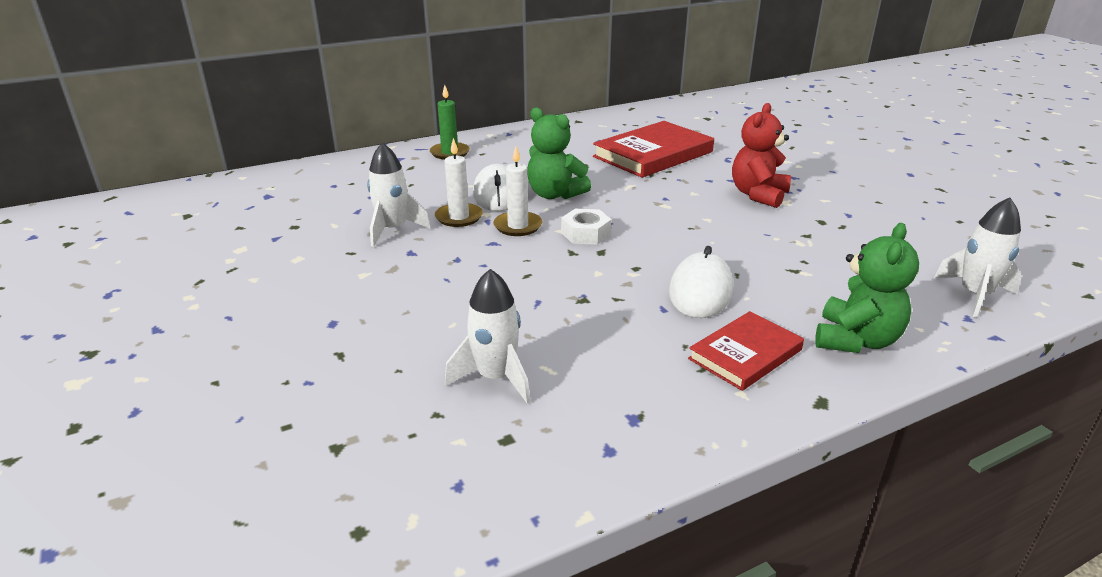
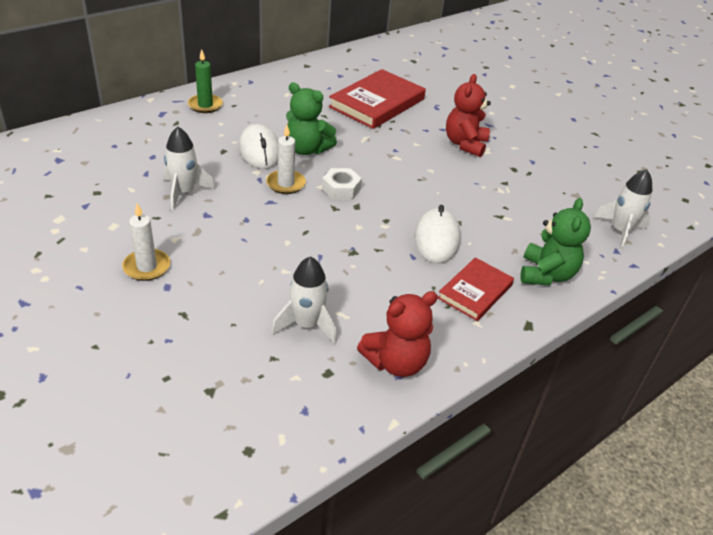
camera: 15 degrees left, 10 degrees up
white candle [435,138,483,227] -> white candle moved to [122,203,170,281]
none -> red teddy bear [357,291,438,377]

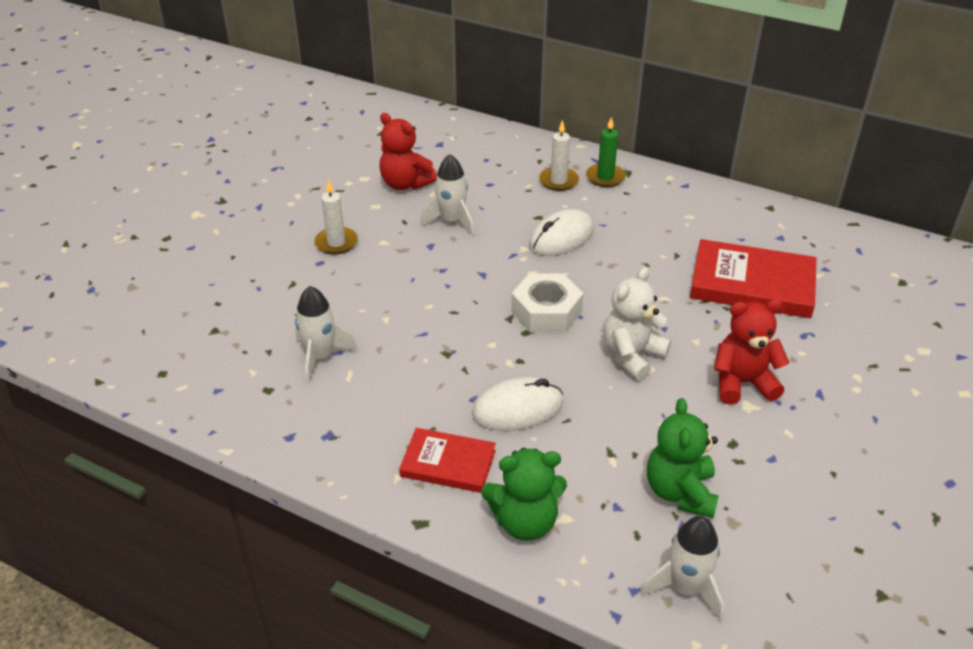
camera: 70 degrees right, 0 degrees up
white candle [266,125,306,194] -> white candle moved to [539,120,579,191]
green teddy bear [286,83,337,155] -> green teddy bear moved to [647,398,719,518]
white nut [322,168,362,199] -> white nut [511,274,583,333], size x1.51
red teddy bear [357,291,438,377] -> red teddy bear moved to [380,113,437,190]
none -> white teddy bear [603,267,671,381]

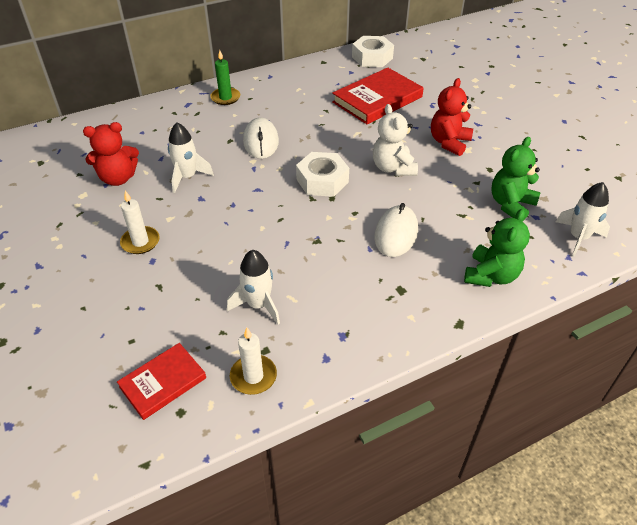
camera: 55 degrees left, 5 degrees up
red book [399,428,496,493] -> red book moved to [117,343,206,420]
white candle [539,120,579,191] -> white candle moved to [230,327,277,395]
green teddy bear [647,398,719,518] -> green teddy bear turned 90 degrees clockwise [491,137,541,221]
none -> white nut [352,36,394,67]

